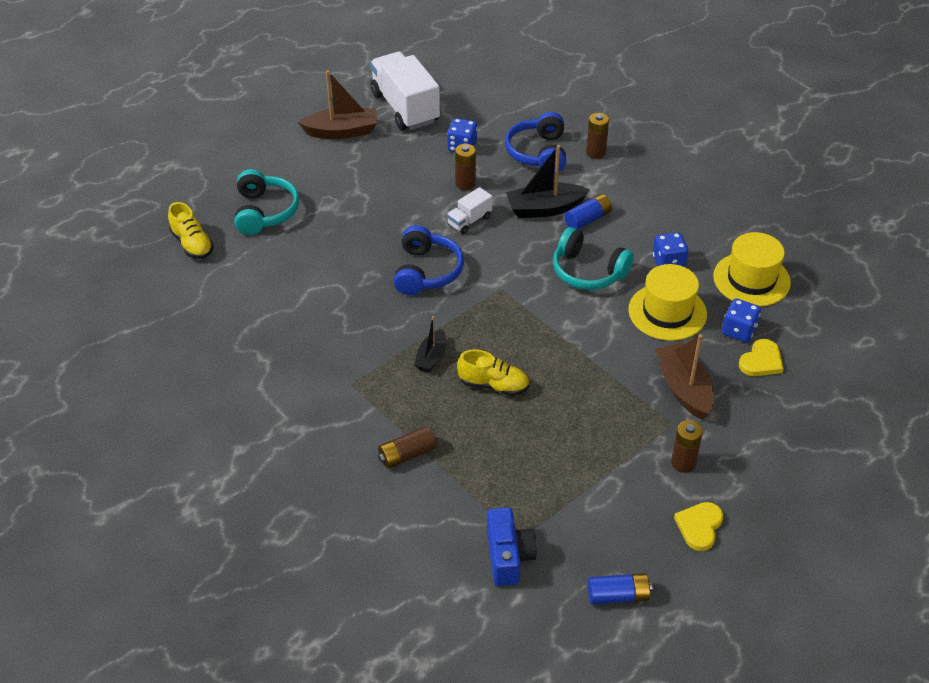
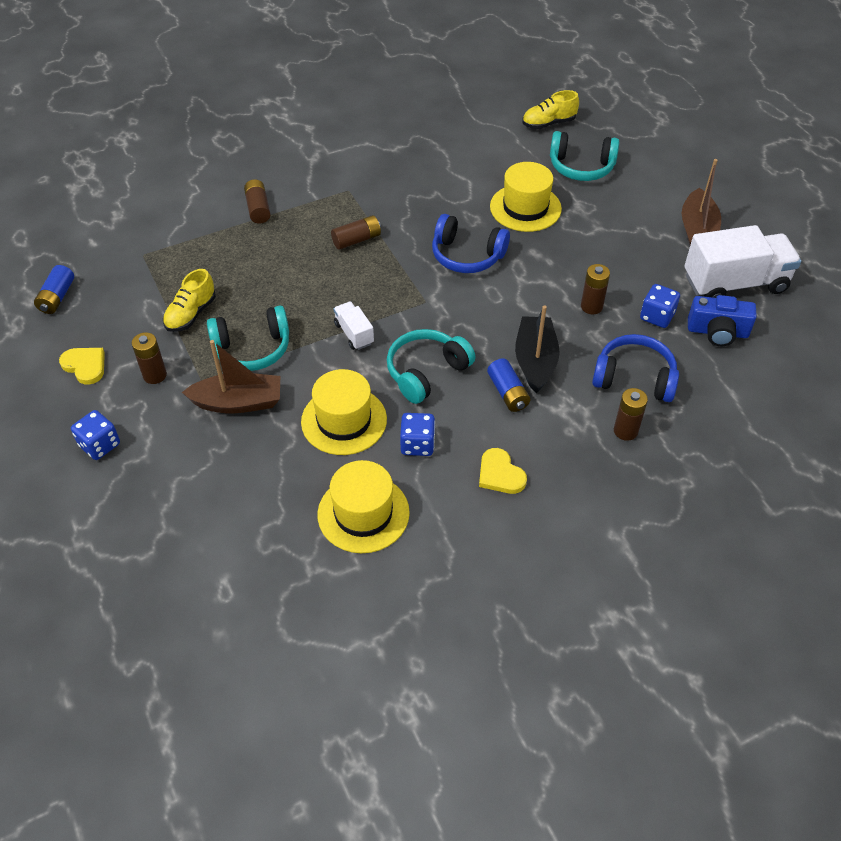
camera: 105 degrees right, 5 degrees up
black boat [414,316,446,372] -> brown battery [331,215,381,250]
white truck [447,187,493,234] -> white truck moved to [334,302,374,350]
yellow shoe [457,350,529,396] -> yellow shoe moved to [163,269,216,332]
blue camera [487,507,537,586] -> blue camera moved to [688,295,757,346]
blue dice [722,298,761,342] -> blue dice moved to [71,410,120,460]
yellow heart [739,339,784,376] -> yellow heart moved to [479,448,527,494]
none -> turquoise headphones [207,306,289,371]
none -> yellow hat [490,162,562,232]

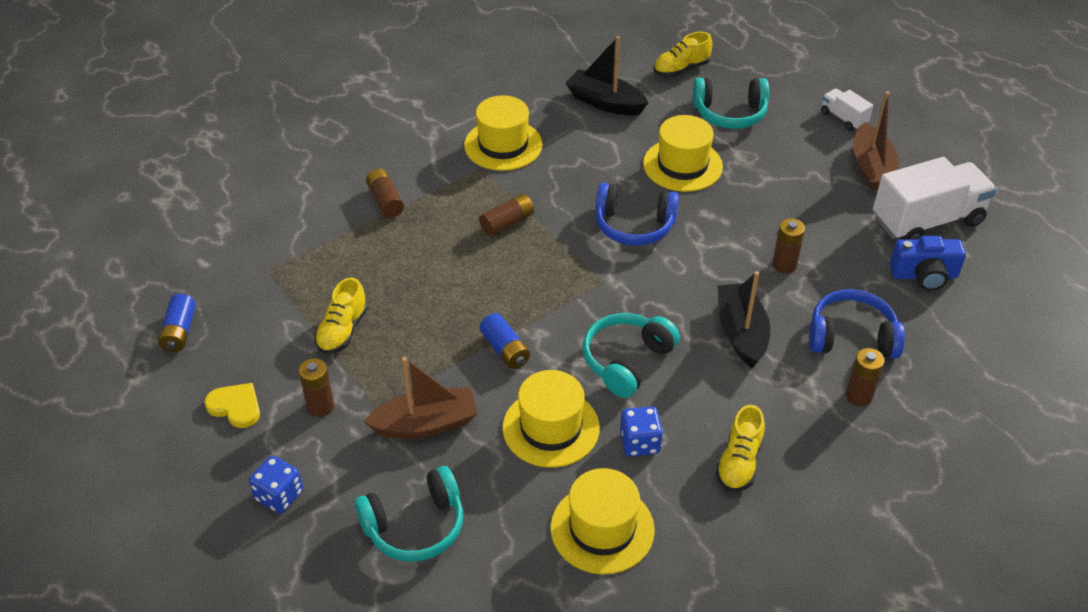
camera: 10 degrees left, 5 degrees down
turquoise headphones [207,306,289,371] -> turquoise headphones moved to [354,466,463,562]
white truck [334,302,374,350] -> white truck moved to [821,88,873,131]
yellow heart [479,448,527,494] -> yellow shoe [716,405,765,492]
blue battery [487,358,531,412] -> blue battery moved to [480,313,530,369]
blue dice [640,284,680,328] -> none
none -> yellow hat [464,95,542,171]
none -> black boat [565,36,648,116]

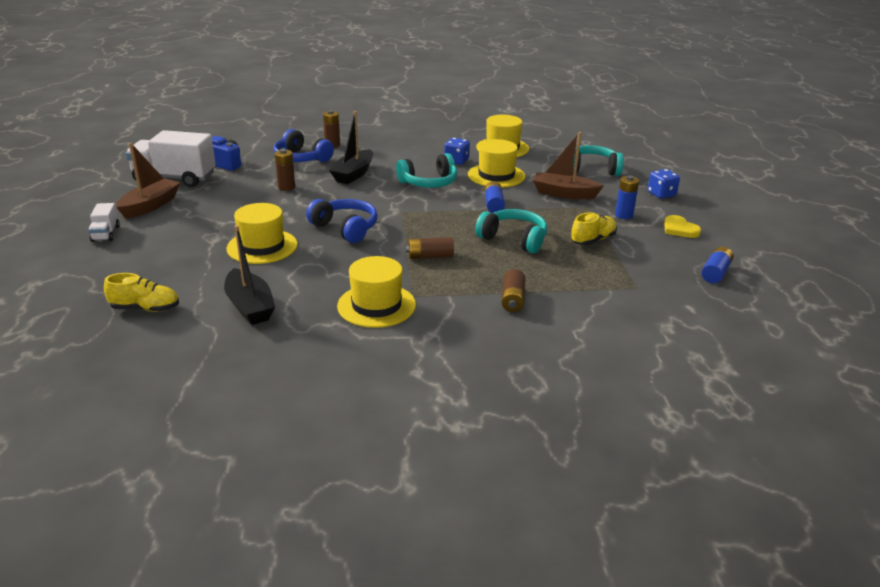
camera: 150 degrees left, 15 degrees down
brown battery [299,358,334,417] -> blue battery [615,176,639,219]
turquoise headphones [693,78,769,129] -> turquoise headphones moved to [475,209,547,253]
yellow shoe [716,405,765,492] -> none

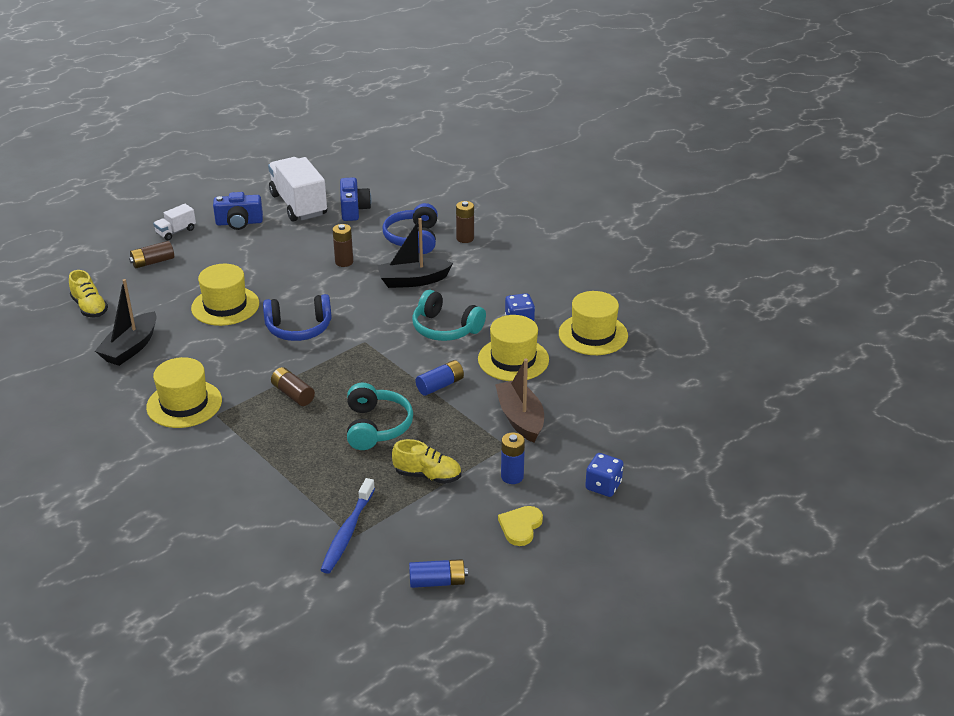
camera: 55 degrees right, 5 degrees up
brown boat [116,143,180,219] -> blue camera [213,192,263,230]
blue headphones [306,199,377,243] -> blue headphones turned 75 degrees clockwise [263,294,332,341]
brown battery [501,269,526,312] -> brown battery moved to [129,241,174,268]
turquoise headphones [573,145,624,176] -> none
none -> blue toothbrush [321,478,375,574]

